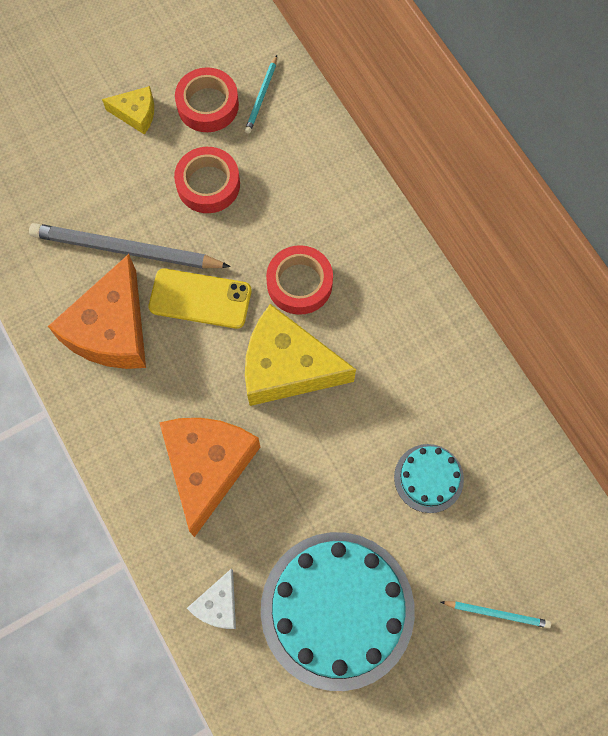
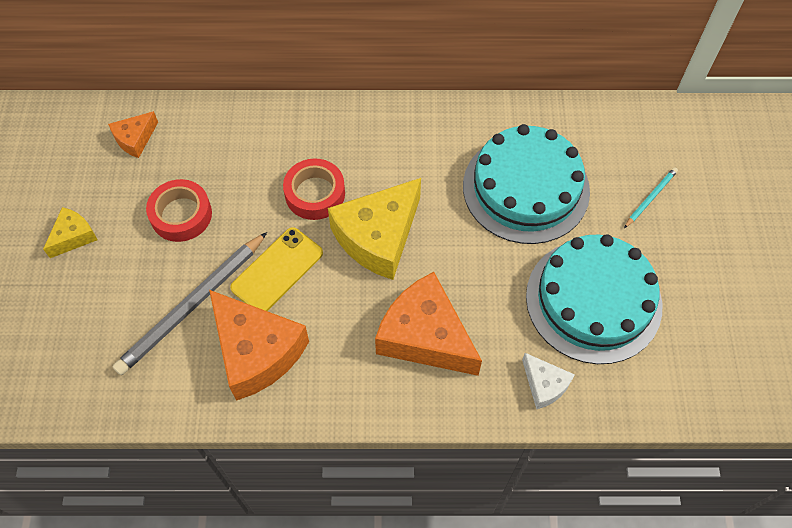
camera: 60 degrees left, 10 degrees down
red tape [175,67,239,132] -> none
turquoise pencil [245,55,277,134] -> orange cheese [108,111,158,158]
turquoise cake [394,444,464,513] -> turquoise cake [463,124,590,244], size x2.12

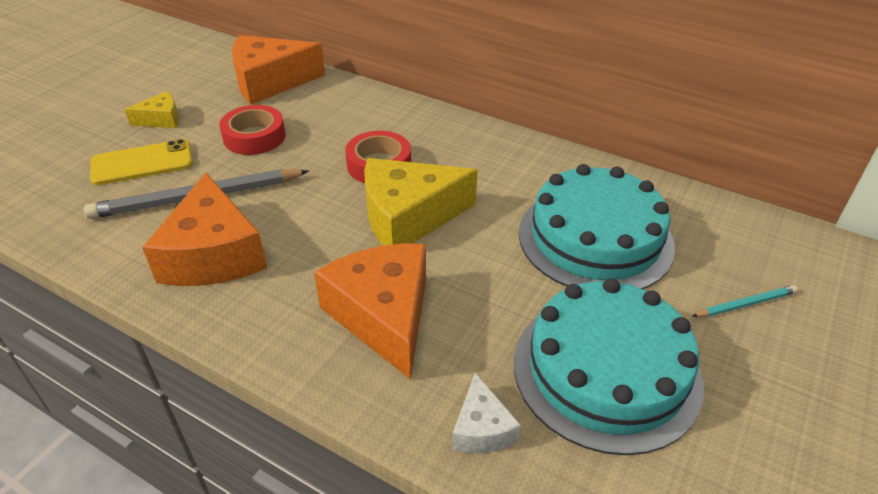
camera: 30 degrees right, 20 degrees down
orange cheese [108,111,158,158] -> orange cheese [232,35,325,105], size x2.00
yellow phone [230,227,323,311] -> yellow phone moved to [90,139,193,185]

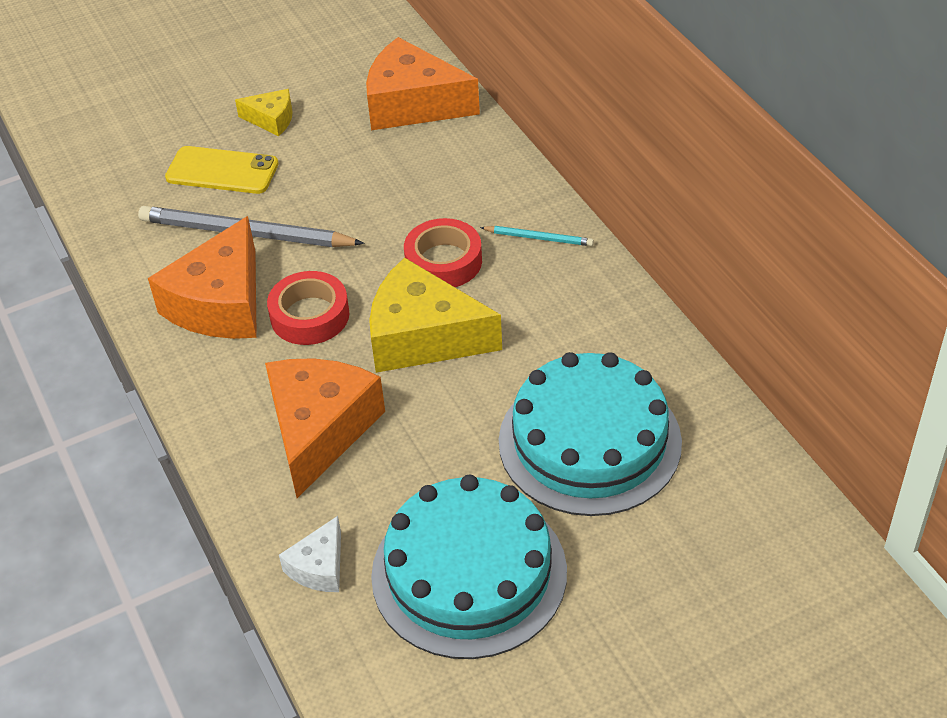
camera: 35 degrees right, 5 degrees up
red tape [219,105,286,155] -> red tape moved to [267,271,349,345]
turquoise pencil [692,285,798,317] -> turquoise pencil moved to [480,226,594,246]

